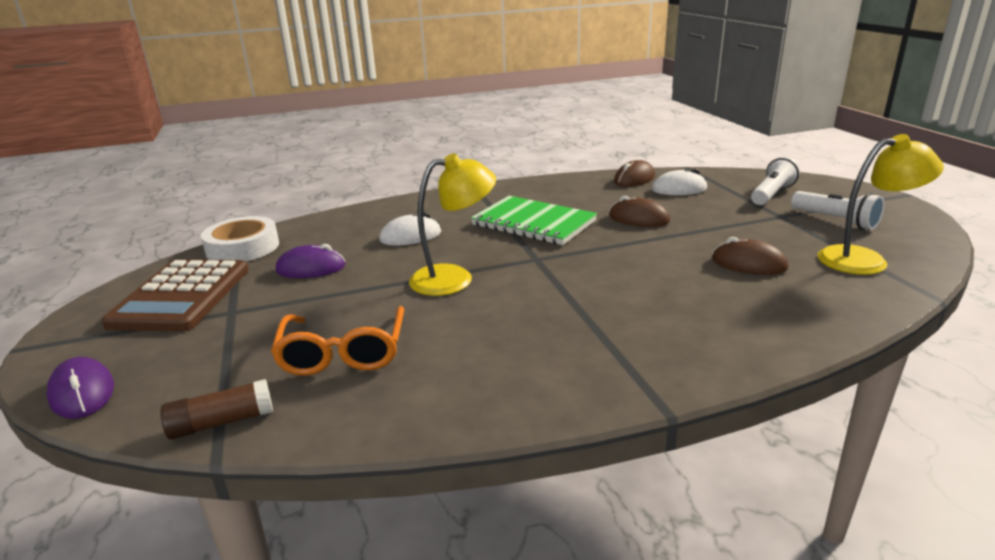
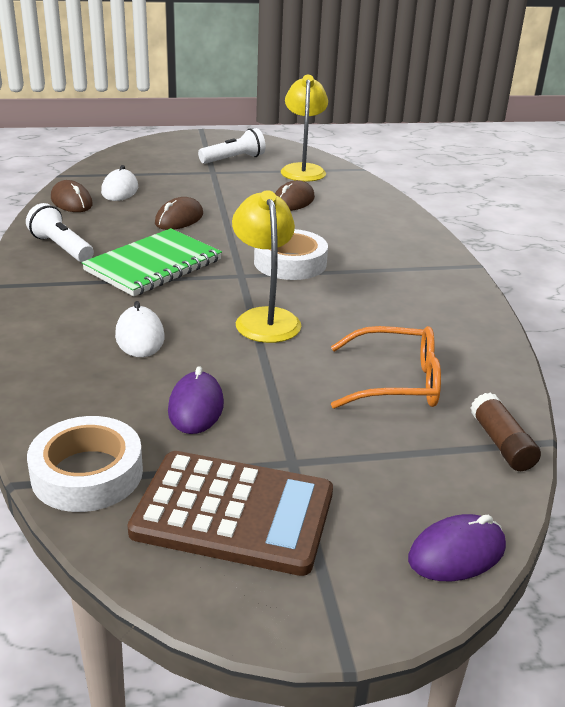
camera: 85 degrees left, 5 degrees up
white flashlight [751,156,800,205] -> white flashlight moved to [26,203,94,262]
none -> white tape [254,229,328,280]

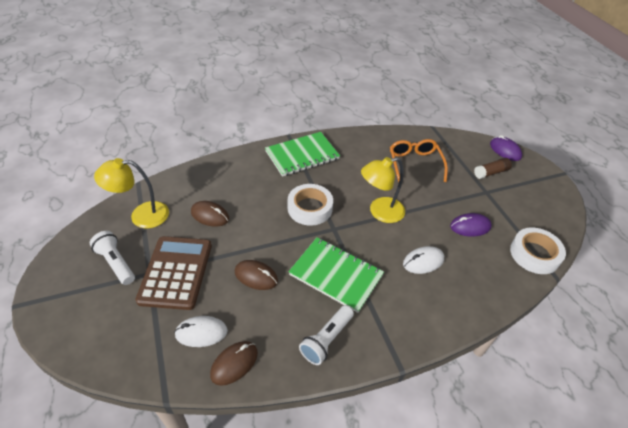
camera: 100 degrees left, 15 degrees up
brown calculator [127,451,333,576] -> brown calculator moved to [135,236,212,310]
brown glue stick [470,392,541,471] -> brown glue stick moved to [474,158,512,179]
none -> green notebook [265,132,340,177]

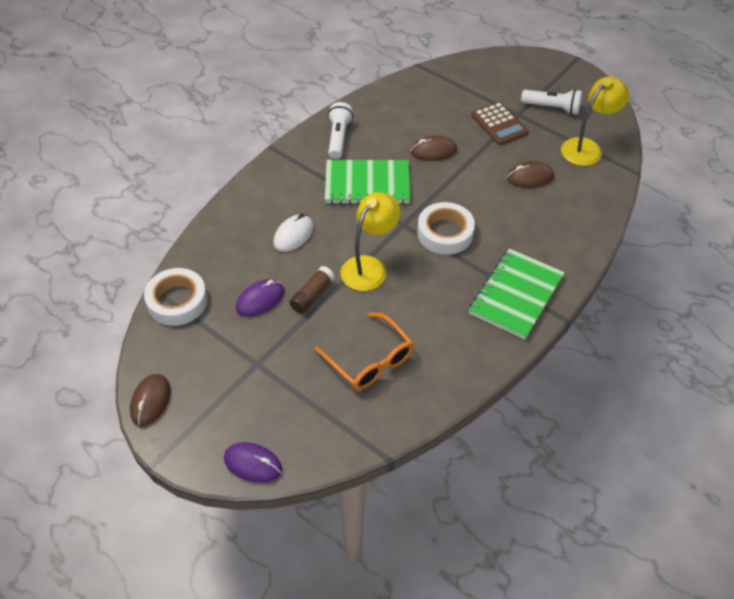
camera: 150 degrees right, 5 degrees up
brown calculator [135,236,212,310] -> brown calculator [471,101,529,145], size x0.67
white mouse [174,316,228,347] -> none
brown mouse [210,341,258,386] -> brown mouse moved to [130,374,171,426]
brown glue stick [474,158,512,179] -> brown glue stick moved to [289,266,334,314]

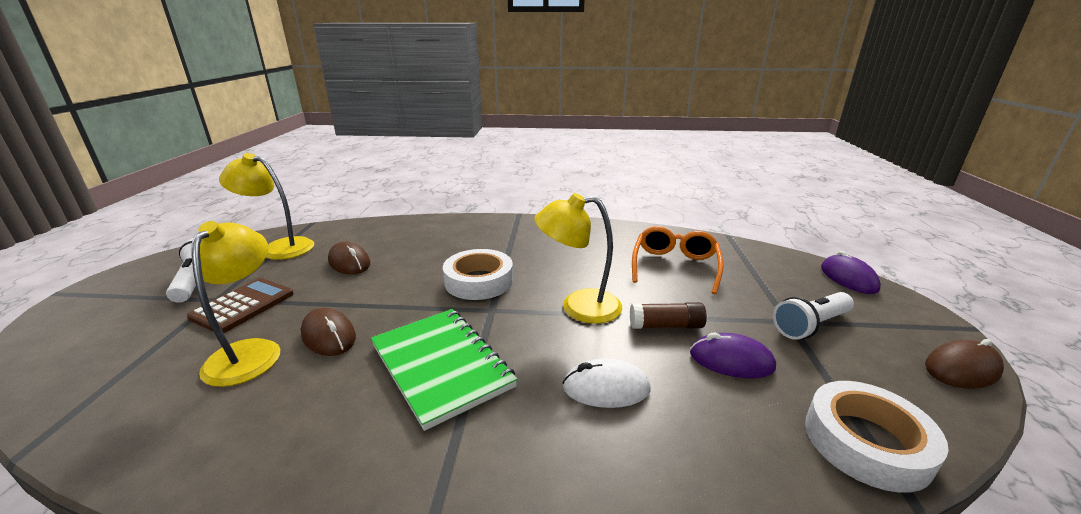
camera: 125 degrees left, 25 degrees down
white flashlight [328,102,354,159] -> white flashlight moved to [773,292,854,340]
green notebook [469,248,565,339] -> none
none -> yellow lamp [191,221,280,387]

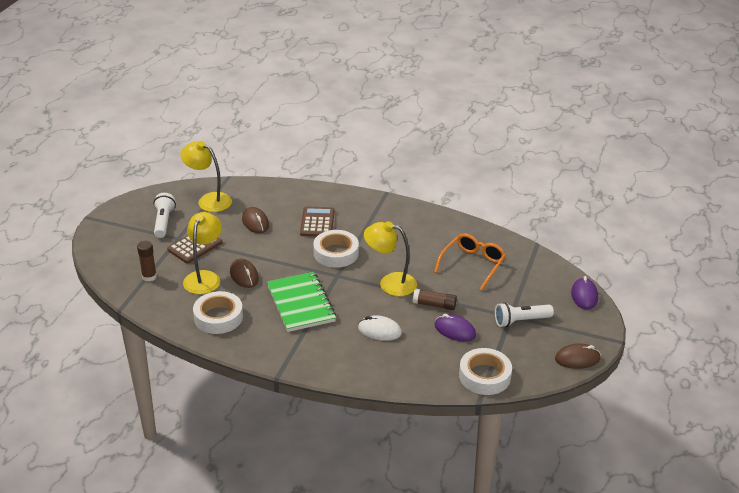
camera: 15 degrees right, 10 degrees up
none -> brown glue stick [137,241,157,282]
none -> white tape [193,291,243,334]
none -> brown calculator [300,206,335,237]

